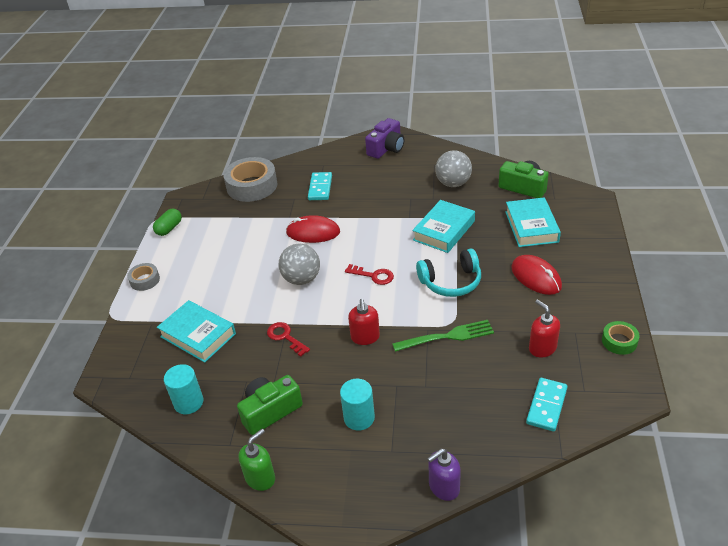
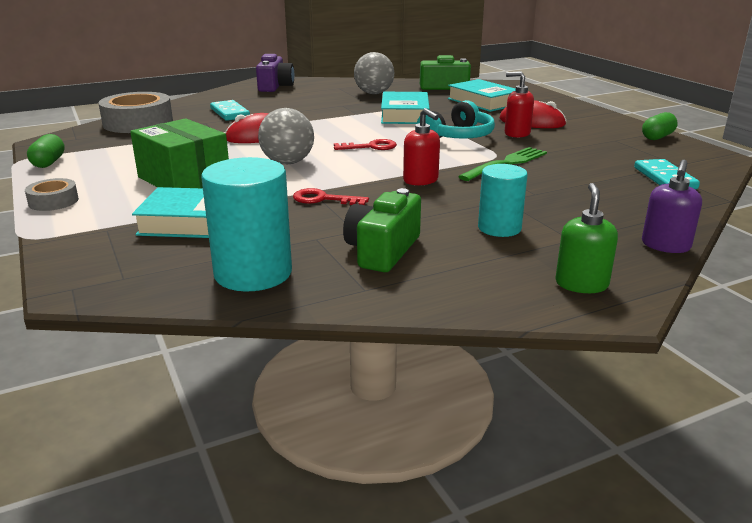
camera: 35 degrees left, 15 degrees down
turquoise cylinder [164,364,203,414] -> turquoise cylinder [201,157,292,292], size x1.58
green soap dispenser [238,429,275,491] -> green soap dispenser moved to [555,183,618,293]
red soap dispenser [529,300,560,358] -> red soap dispenser moved to [505,71,534,138]
green tape [602,321,640,355] -> green capsule [642,112,678,140]
none -> green box [130,118,229,188]

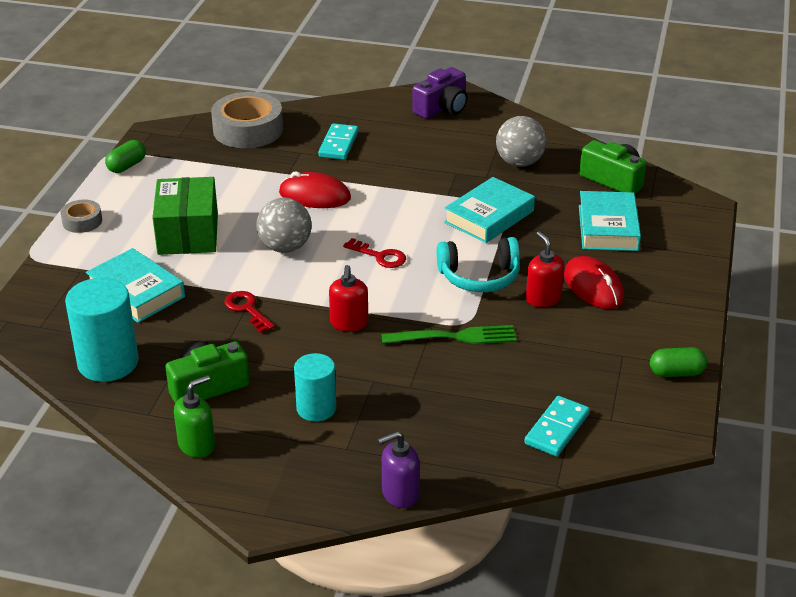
camera: 40 degrees right, 10 degrees up
green soap dispenser [555,183,618,293] -> green soap dispenser moved to [174,375,215,458]

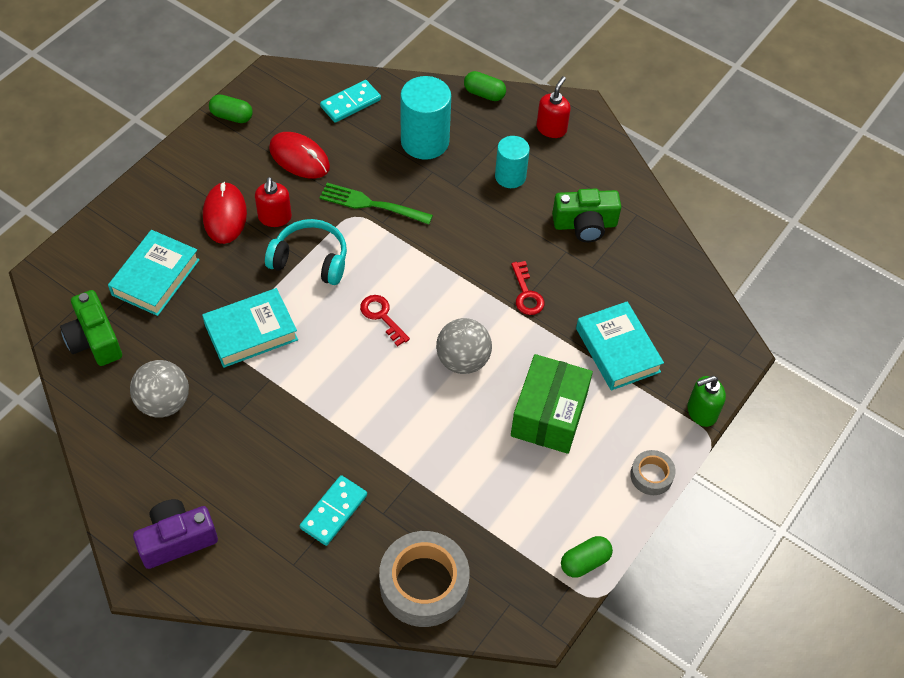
camera: 160 degrees left, 20 degrees up
turquoise cylinder [65,278,139,382] -> turquoise cylinder moved to [400,76,451,160]
green soap dispenser [174,375,215,458] -> green soap dispenser moved to [687,376,726,427]
red mouse [279,171,351,208] -> red mouse moved to [269,132,330,179]
red soap dispenser [329,265,368,332] -> red soap dispenser moved to [537,76,571,138]
purple soap dispenser [378,431,420,508] -> green capsule [464,71,506,101]

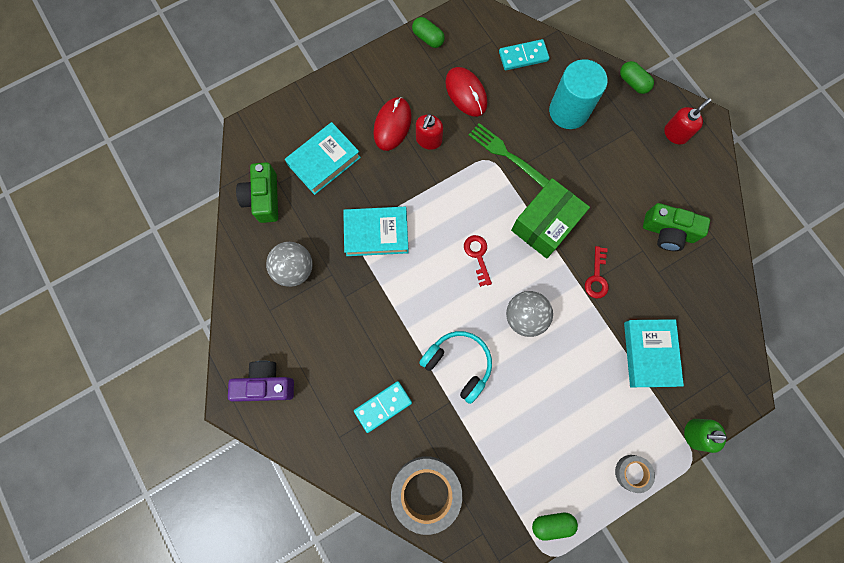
camera: 25 degrees right, 20 degrees up
turquoise headphones [265,219,347,285] -> turquoise headphones moved to [419,331,492,404]
turquoise cylinder [495,136,530,188] -> none
green box [511,354,593,454] -> green box moved to [511,178,590,259]

